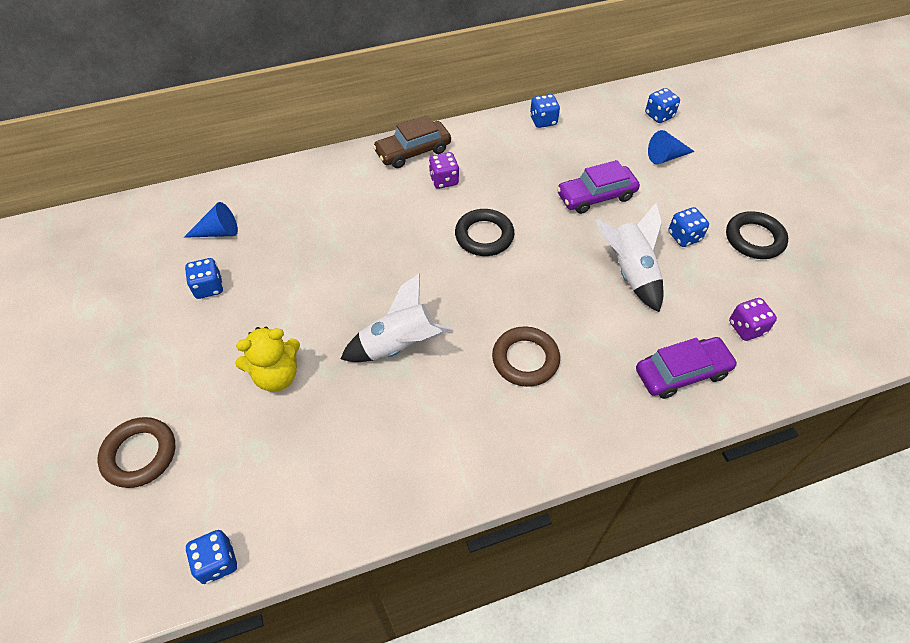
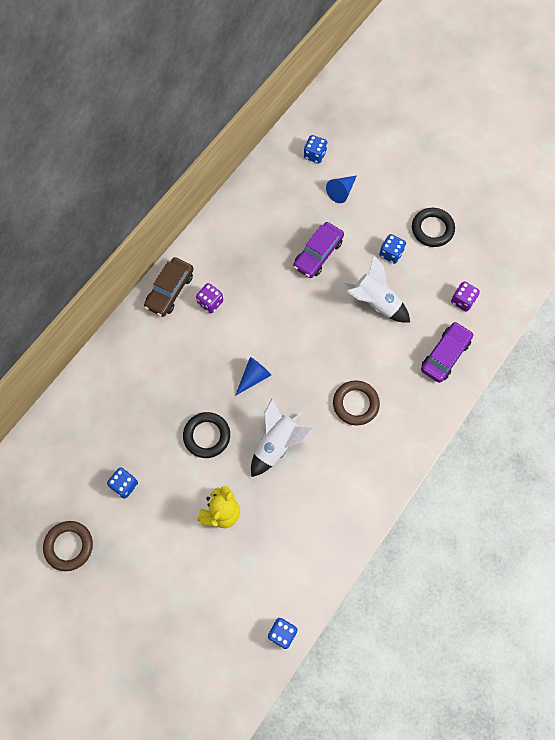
camera: 35 degrees left, 15 degrees up
brown ring [97,417,175,488] -> brown ring moved to [43,521,93,571]
blue cone [184,202,238,238] -> blue cone moved to [235,357,271,396]
black ring [455,209,514,256] -> black ring moved to [183,412,230,458]
blue dice [530,94,560,128] -> none

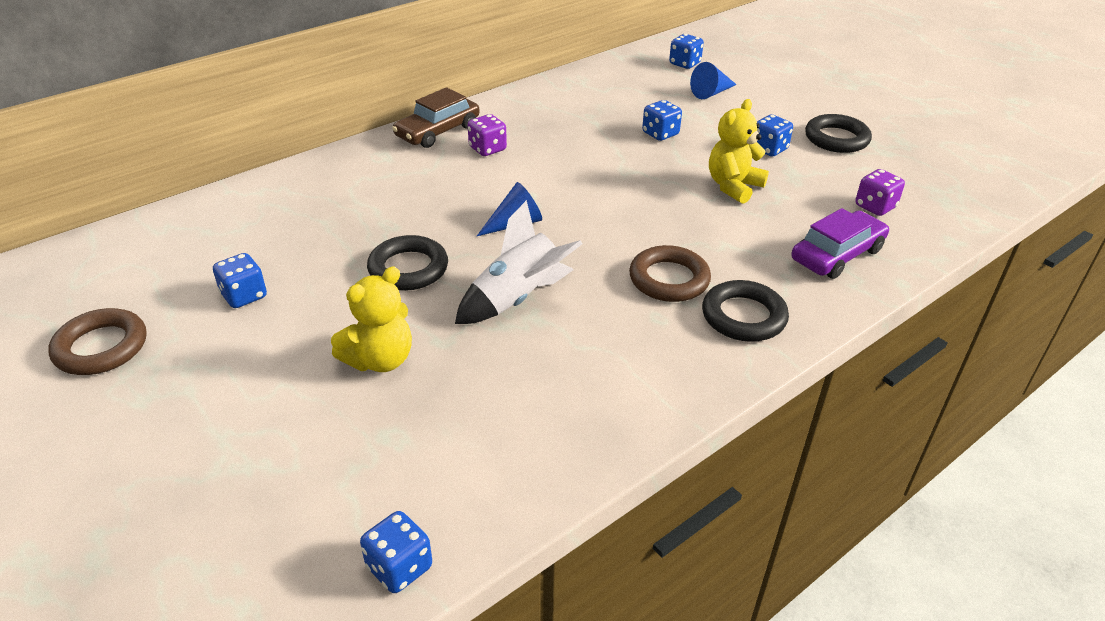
camera: 15 degrees right, 30 degrees down
purple car [293,222,344,278] -> blue dice [642,100,682,141]
white rocket [345,255,410,323] -> yellow teddy bear [709,99,769,204]
none -> black ring [702,280,789,342]

